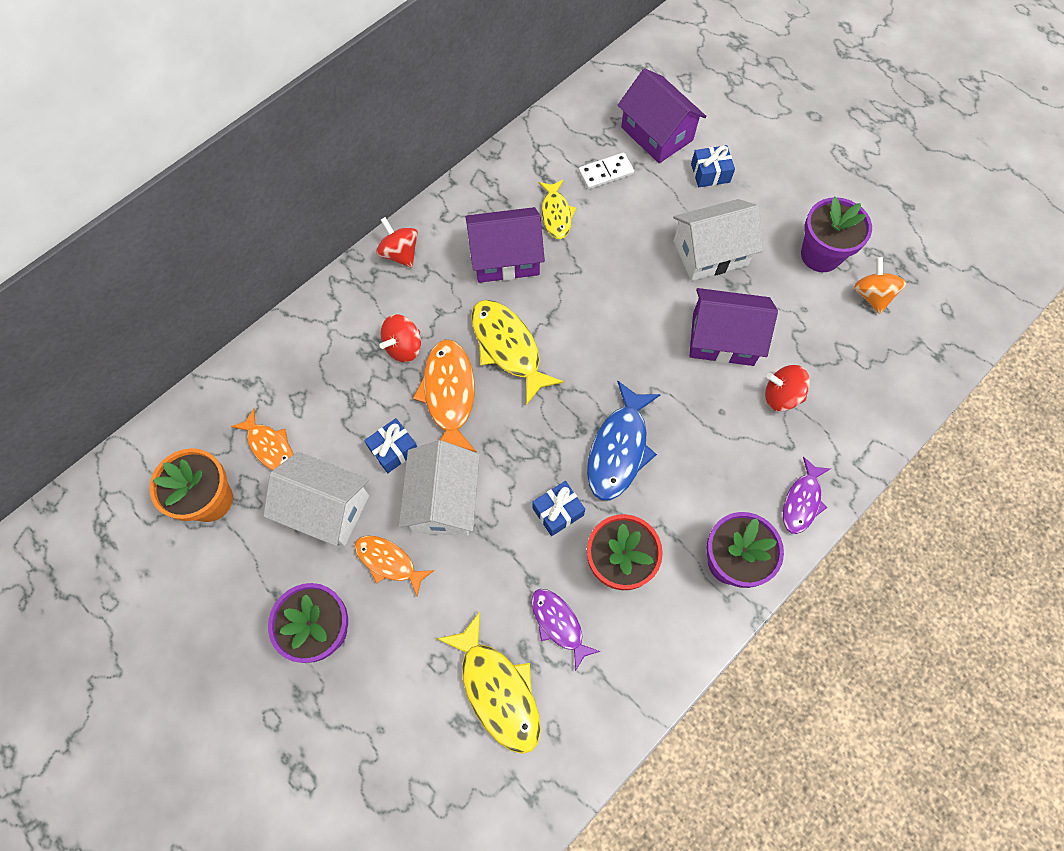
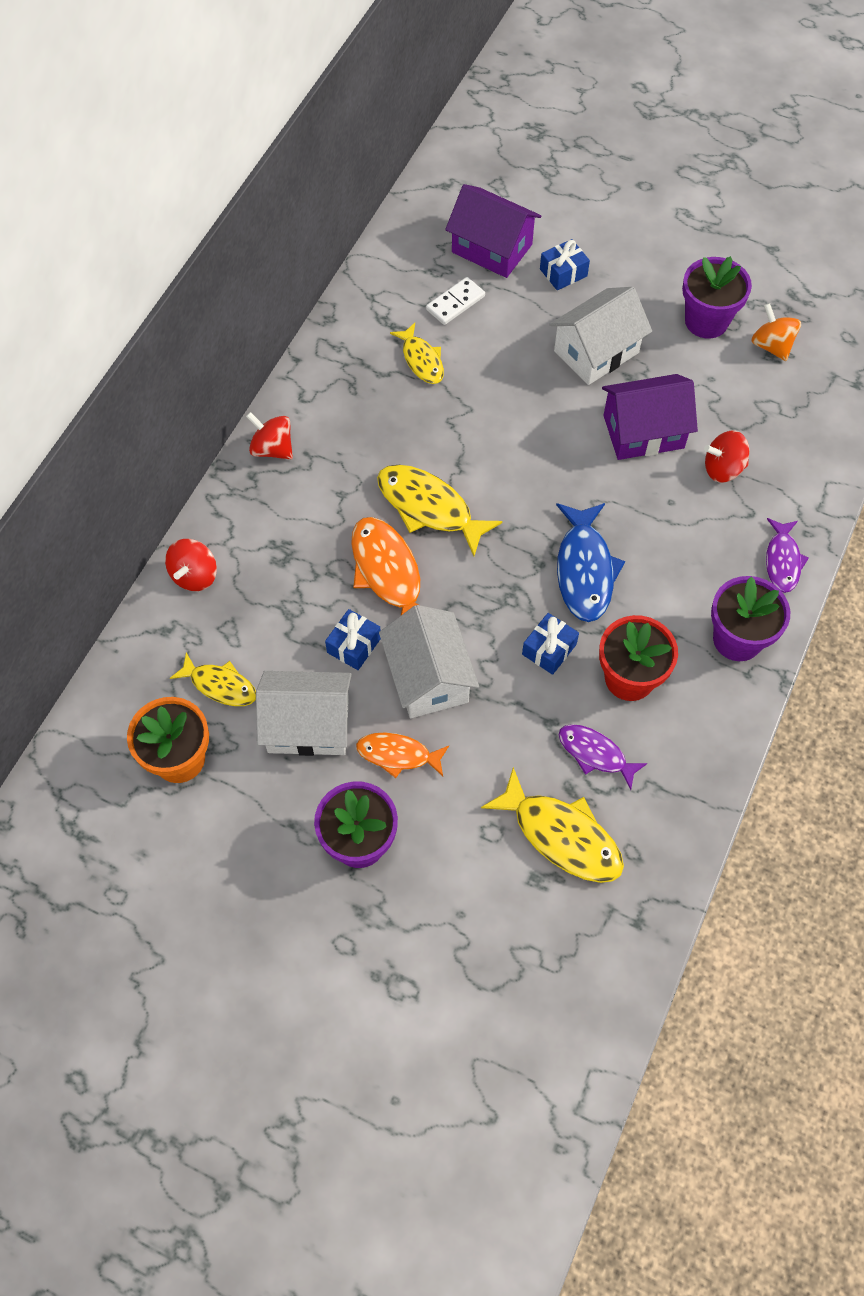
camera: 20 degrees left, 5 degrees down
orange fish [231,408,294,471] -> yellow fish [170,652,256,706]
red spinning top [380,314,421,363] -> red spinning top moved to [165,539,217,591]
purple house [466,207,545,283] -> none

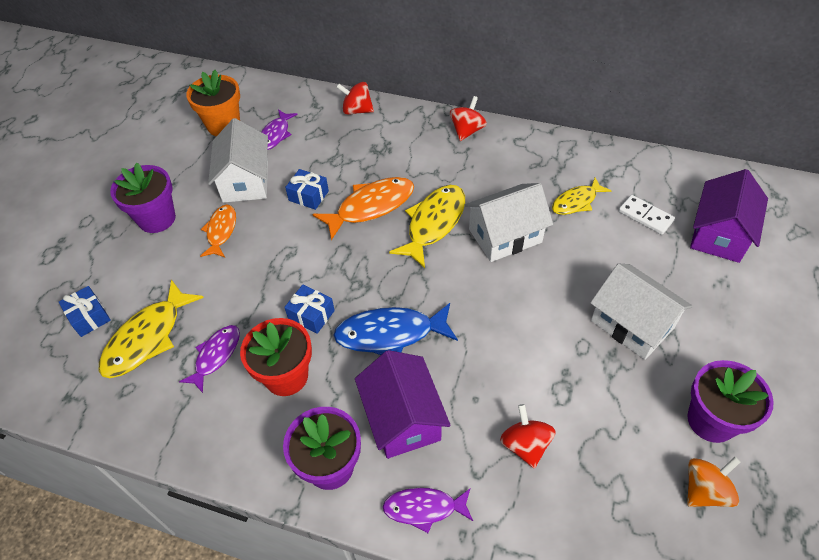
camera: 85 degrees right, 10 degrees down
yellow fish [170,652,256,706] -> purple fish [261,110,298,150]
white house [379,605,479,718] -> white house moved to [464,183,553,262]
blue gift [540,239,590,290] -> blue gift moved to [59,286,111,337]
purple house [602,374,698,460] -> purple house moved to [355,350,451,459]

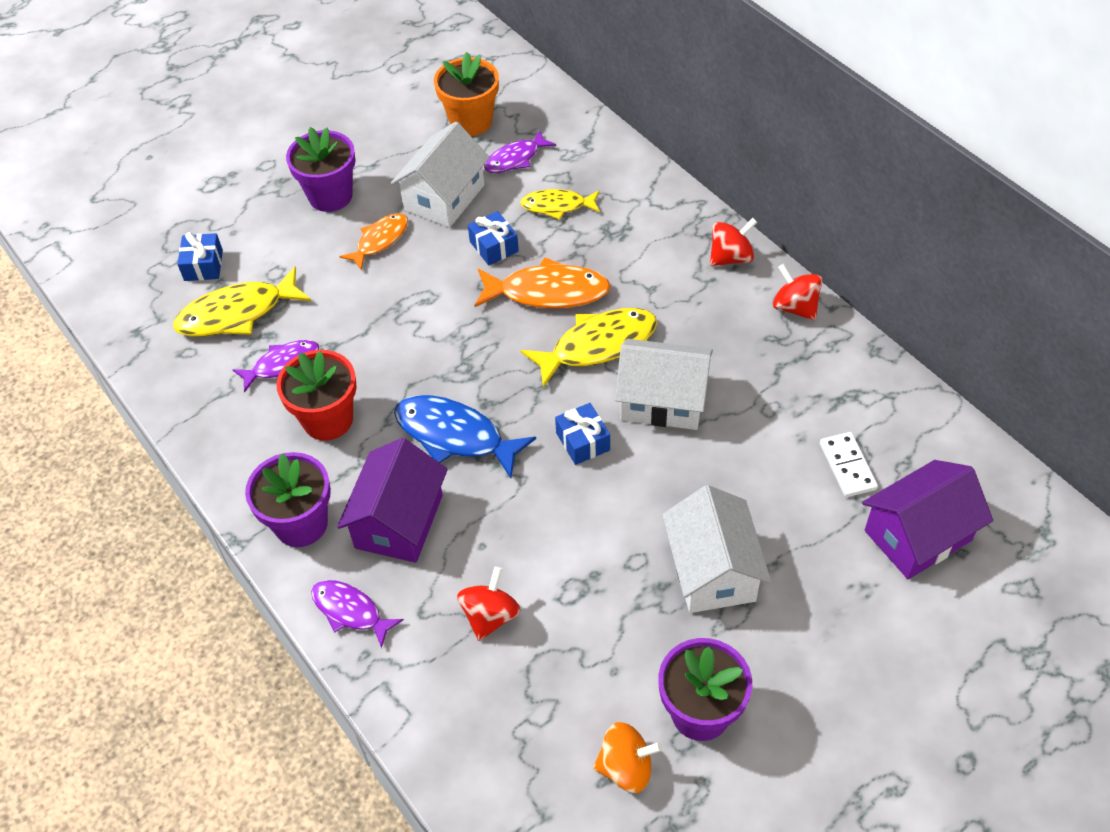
camera: 35 degrees right, 0 degrees up
blue gift [284,285,335,334] -> blue gift moved to [555,403,610,465]
red spinning top [336,82,374,115] -> red spinning top moved to [773,264,822,320]
yellow fish [552,178,611,215] -> yellow fish moved to [520,189,600,220]

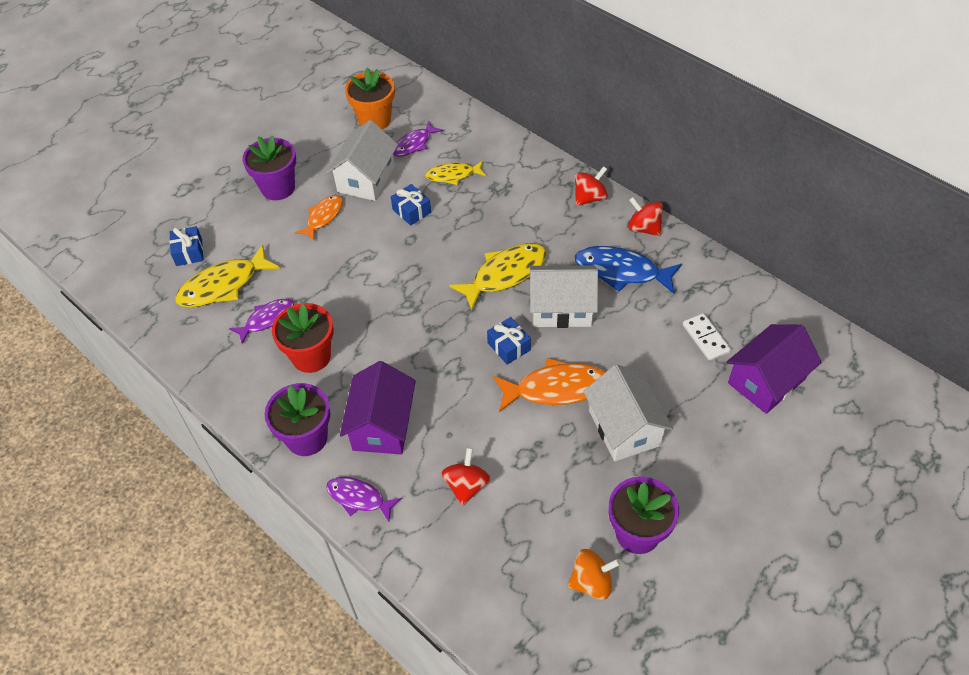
camera: 10 degrees left, 0 degrees up
blue fish [394,395,536,478] -> blue fish moved to [575,246,682,294]
orange fish [474,257,611,308] -> orange fish moved to [493,358,605,412]

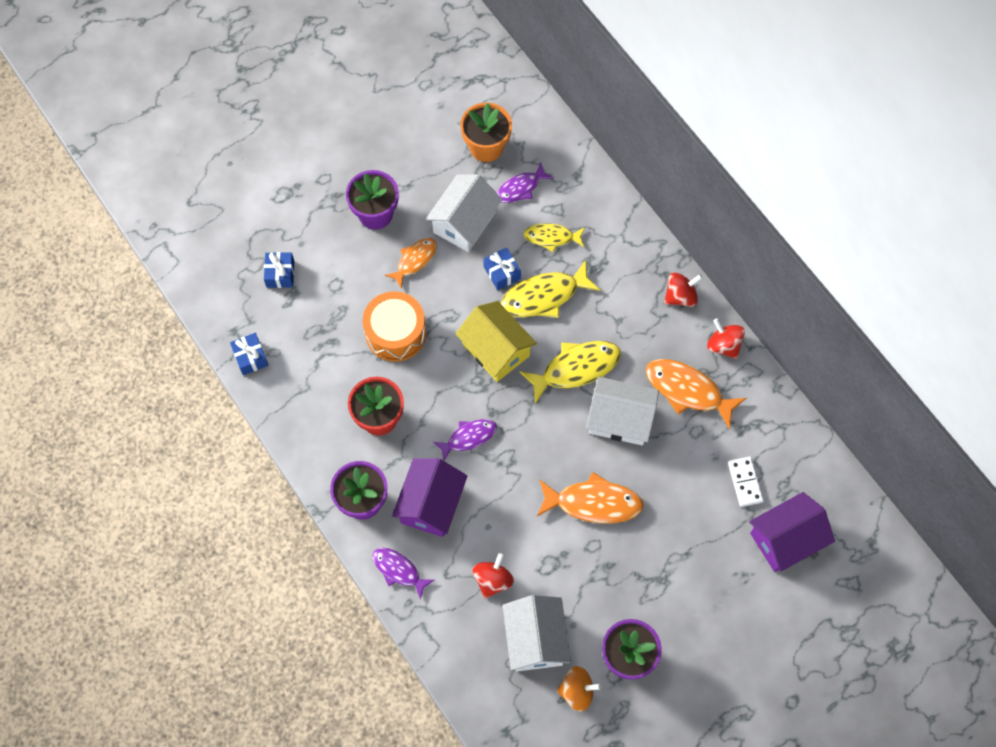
camera: 10 degrees right, 15 degrees up
yellow fish [175,244,280,307] -> yellow fish moved to [501,260,600,318]
purple fish [229,298,294,344] -> purple fish moved to [433,419,497,461]
blue gift [487,317,531,365] -> blue gift moved to [230,333,269,375]
blue fish [575,246,682,294] -> orange fish [646,359,746,429]
white house [583,364,673,461] -> white house moved to [502,595,571,671]
none -> orange drum [363,291,426,362]
none -> yellow house [455,301,537,382]

